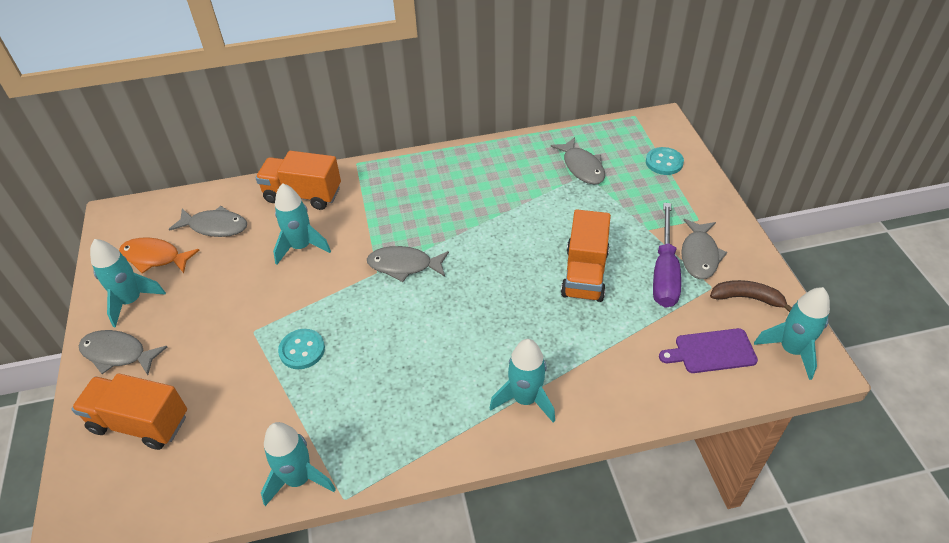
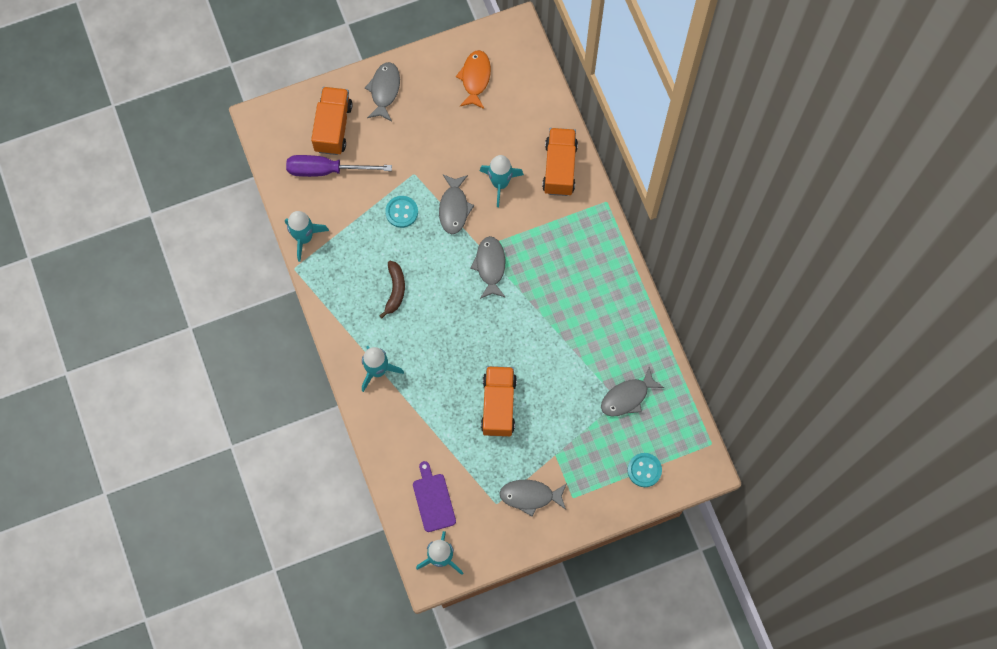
camera: 80 degrees right, 25 degrees up
turquoise rocket [90,239,166,327] -> none
grey fish [169,206,247,237] -> grey fish moved to [439,175,474,234]
orange truck [561,209,611,302] -> orange truck turned 90 degrees clockwise [481,366,517,437]
purple screwdriver [653,203,681,308] -> purple screwdriver moved to [286,155,392,177]
brown banana [710,280,792,312] -> brown banana moved to [379,261,405,318]

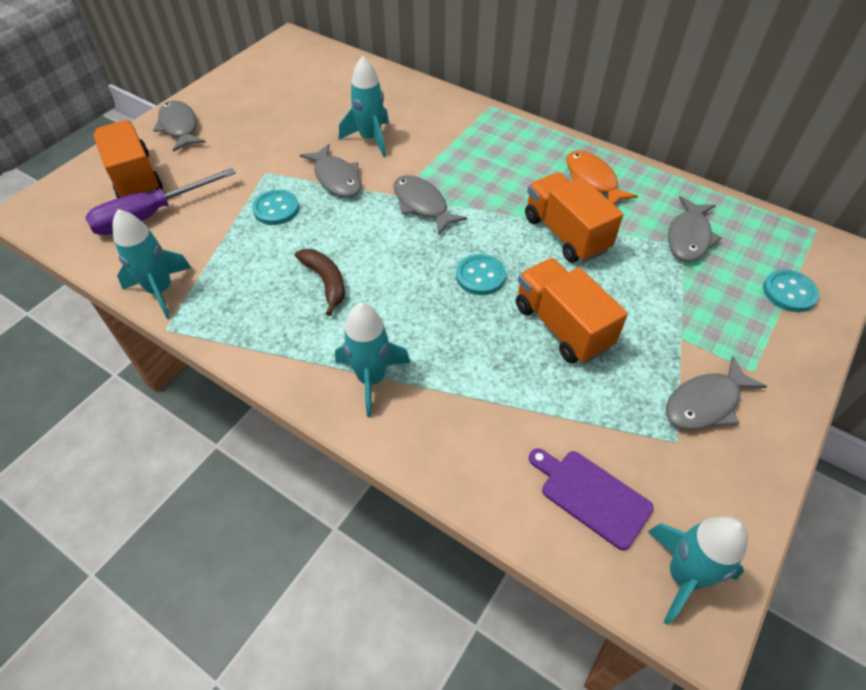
camera: 35 degrees left, 20 degrees down
orange fish [456,50,491,109] -> orange fish moved to [566,150,638,204]
orange truck [542,128,578,196] -> orange truck moved to [525,172,623,263]
none -> turquoise button [456,254,506,295]

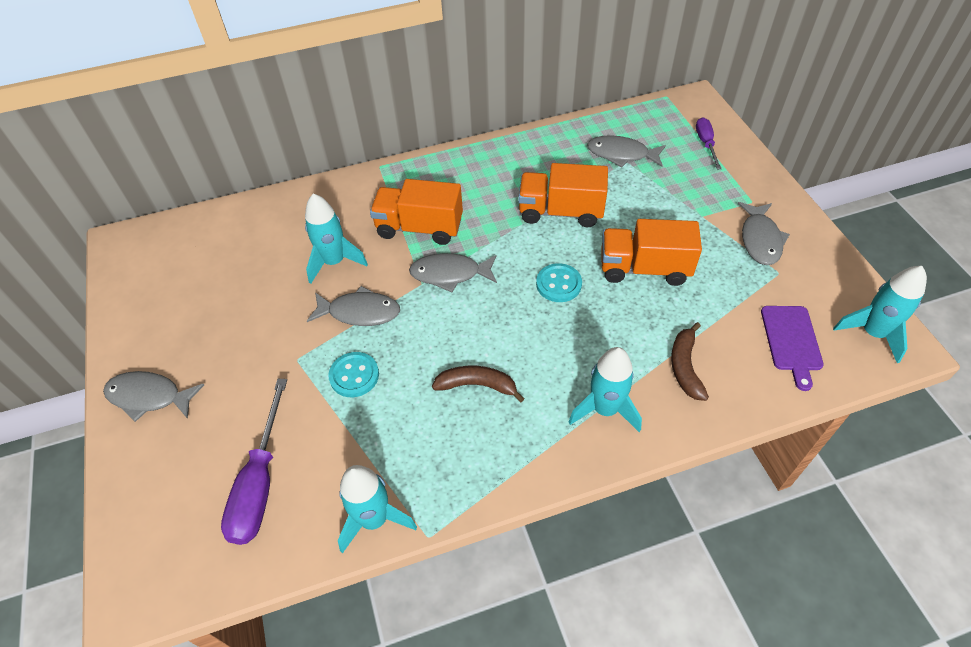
camera: 50 degrees left, 0 degrees up
orange truck [93,120,163,198] -> orange truck moved to [370,179,463,245]
purple cutting board [529,448,654,550] -> purple cutting board turned 75 degrees counterclockwise [761,306,824,391]
orange fish [566,150,638,204] -> none
grey fish [668,196,722,262] -> grey fish turned 135 degrees clockwise [587,135,666,168]
turquoise button [763,270,819,312] -> purple screwdriver [696,117,722,169]
none -> brown banana [671,322,709,401]

